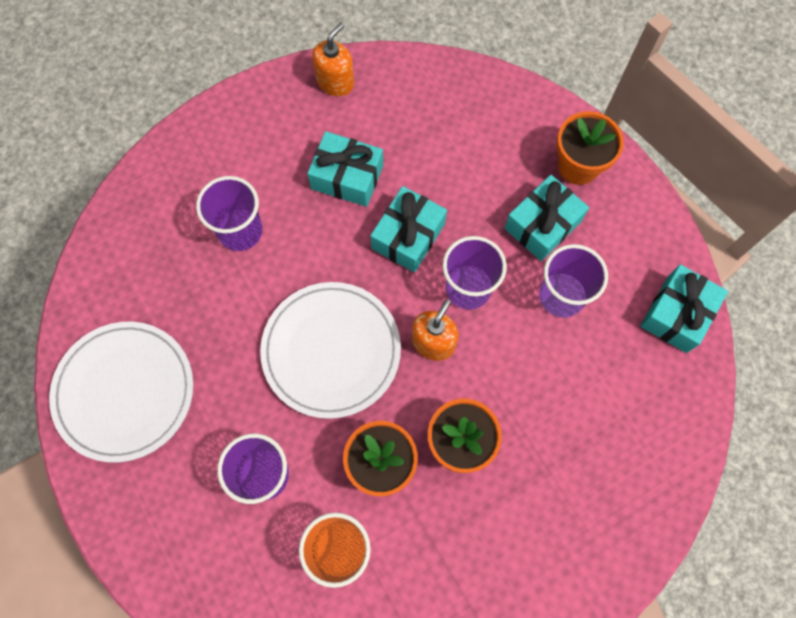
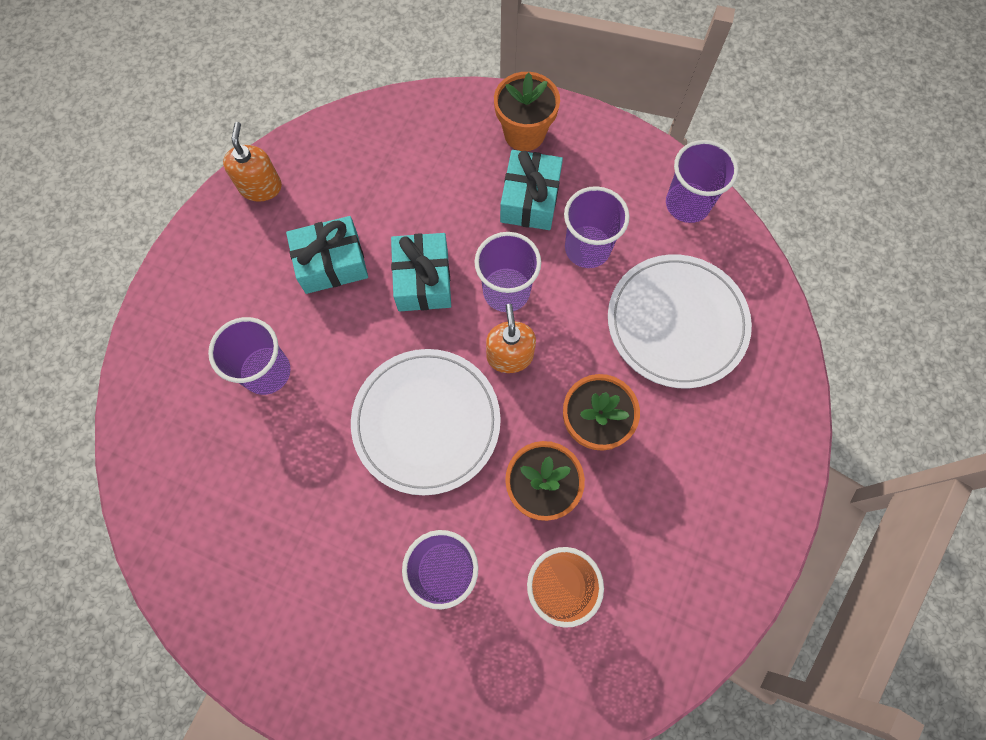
camera: 35 degrees left, 0 degrees up
white plate [49,322,193,463] -> white plate moved to [608,254,752,388]
turquoise gift [640,264,728,353] -> purple cup [666,140,738,223]

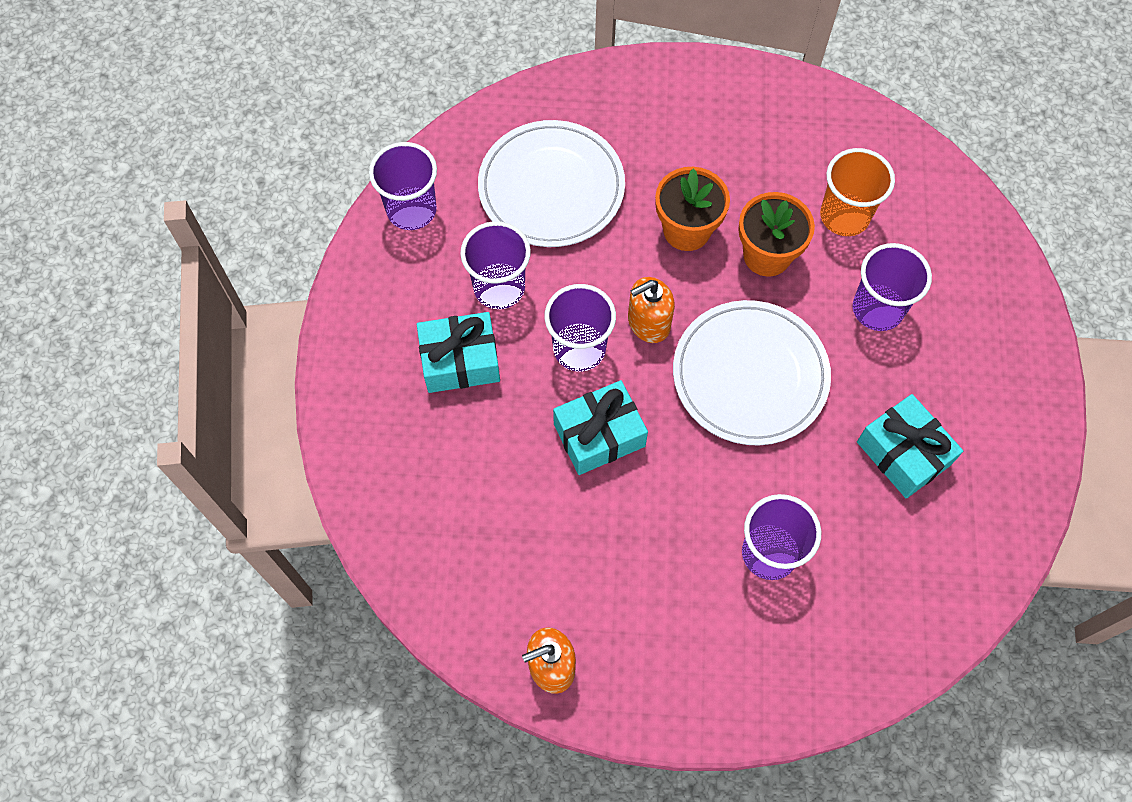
camera: 110 degrees left, 5 degrees down
turquoise gift [286,216,368,294] -> turquoise gift moved to [857,394,963,498]
orange flower pot [494,72,560,151] -> none

